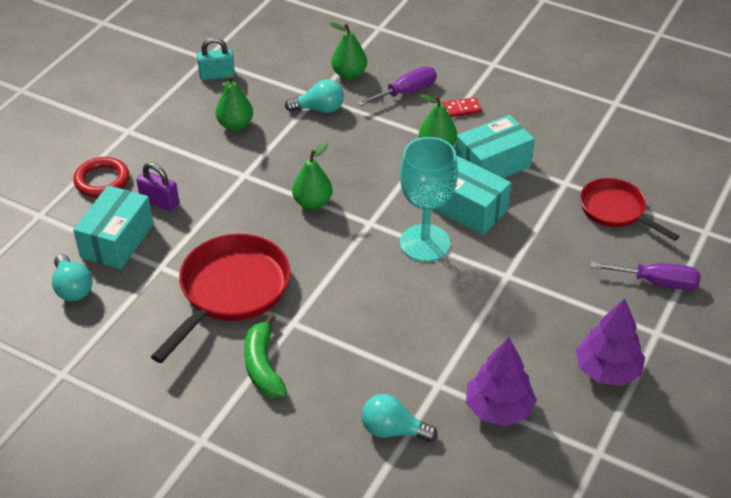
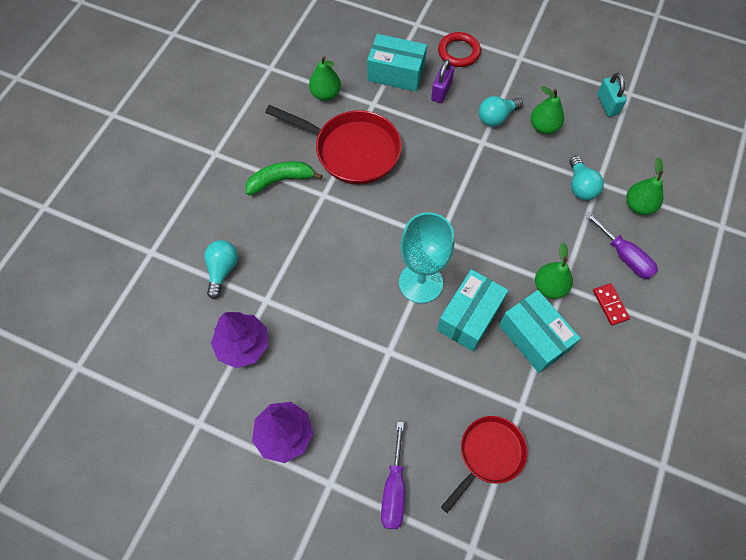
camera: 85 degrees right, 20 degrees up
turquoise light bulb [52,254,93,301] -> turquoise light bulb moved to [479,96,523,127]
green pear [292,143,333,210] -> green pear moved to [309,56,341,101]

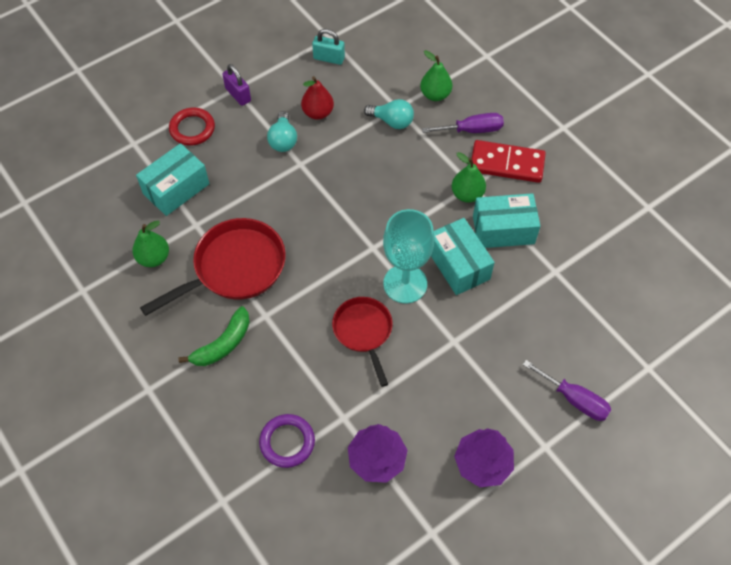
camera: 60 degrees left, 5 degrees down
turquoise light bulb [204,240,238,299] -> purple ring [259,414,315,468]
green banana [246,161,323,195] -> green banana turned 150 degrees counterclockwise [178,306,250,366]
purple padlock [431,59,454,103] -> purple padlock moved to [222,64,251,106]
red pan [441,416,528,513] -> red pan moved to [332,297,393,387]
green pear [531,86,564,134] -> red pear [301,76,334,120]
red domino [593,283,630,326] -> red domino [472,140,546,183], size x1.95

